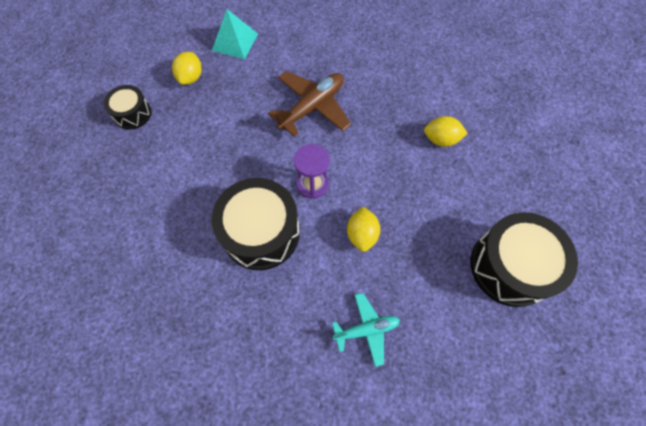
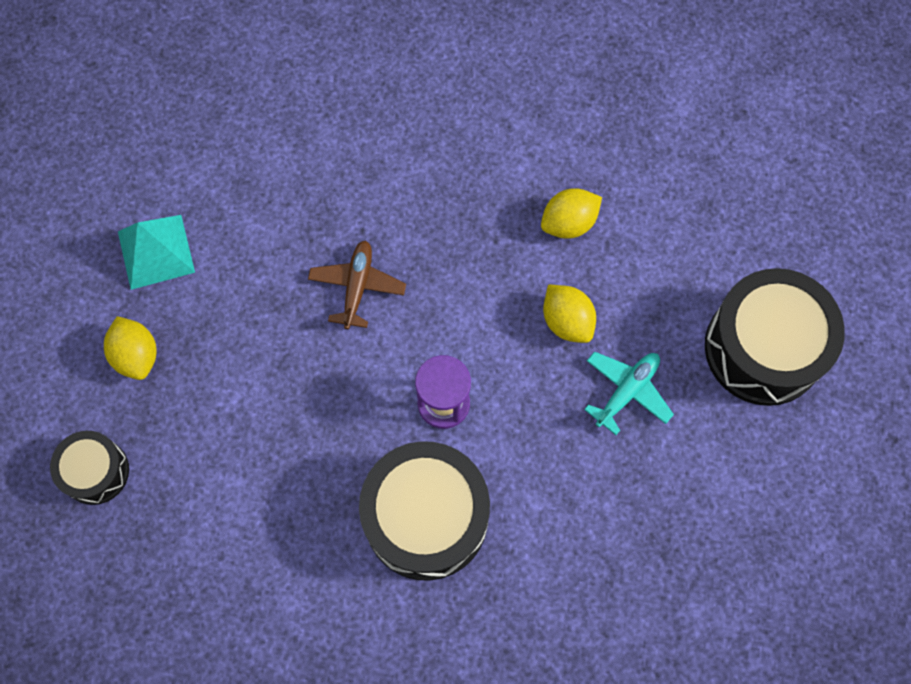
camera: 35 degrees left, 5 degrees up
brown plane [268,71,351,137] -> brown plane [308,240,406,329], size x0.62
turquoise plane [332,293,400,367] -> turquoise plane moved to [584,351,674,435]
yellow lemon [347,207,380,252] -> yellow lemon moved to [543,285,596,343]

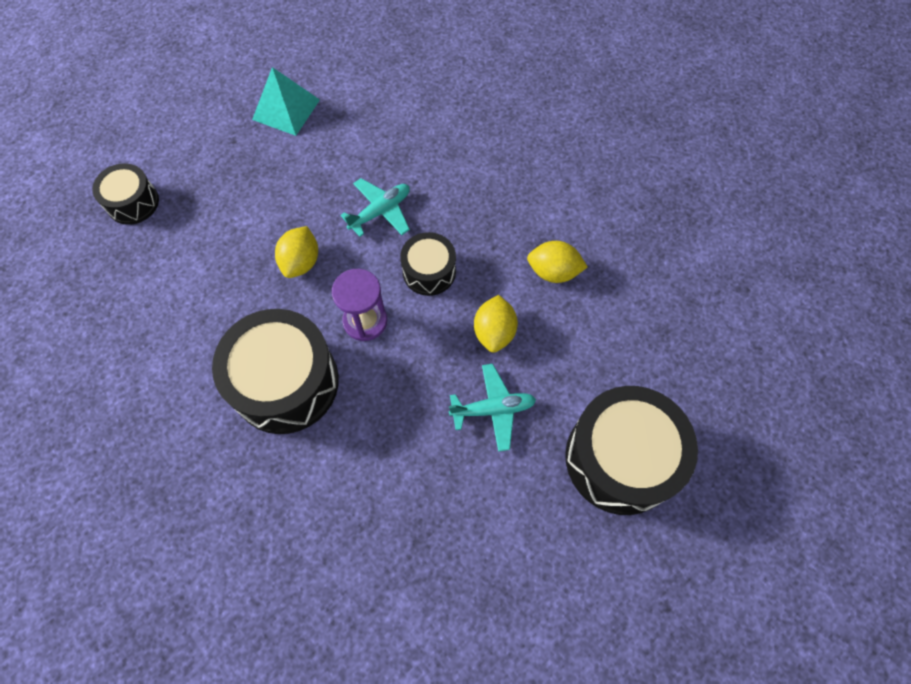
camera: 40 degrees right, 5 degrees down
yellow lemon [104,316,156,380] -> yellow lemon moved to [275,226,318,278]
brown plane [308,240,406,329] -> turquoise plane [340,178,410,237]
none -> black drum [400,232,456,296]

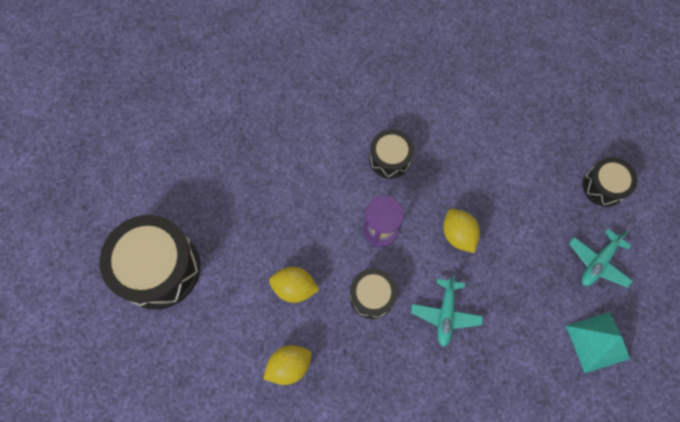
camera: 140 degrees right, 5 degrees up
black drum [212,309,339,434] -> black drum [369,129,414,179], size x0.54
turquoise plane [449,364,536,452] -> turquoise plane moved to [569,229,633,288]
yellow lemon [474,295,518,353] -> yellow lemon turned 45 degrees counterclockwise [269,267,319,303]

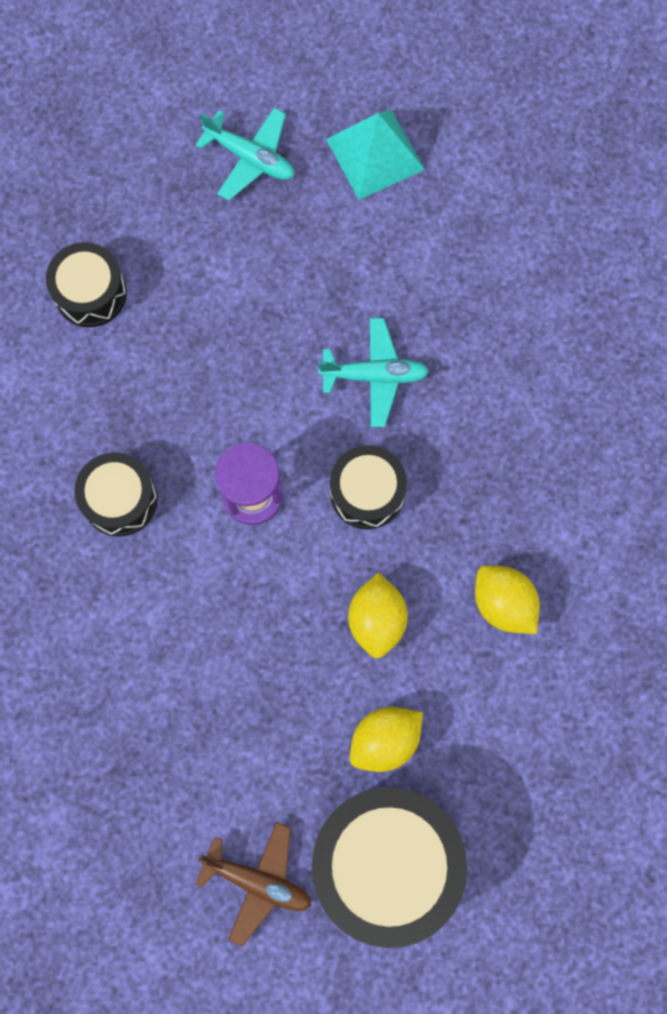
camera: 100 degrees left, 5 degrees up
yellow lemon [443,209,480,253] -> yellow lemon moved to [350,707,423,772]
black drum [583,157,638,207] -> black drum moved to [46,242,127,327]
none -> brown plane [195,822,311,946]

